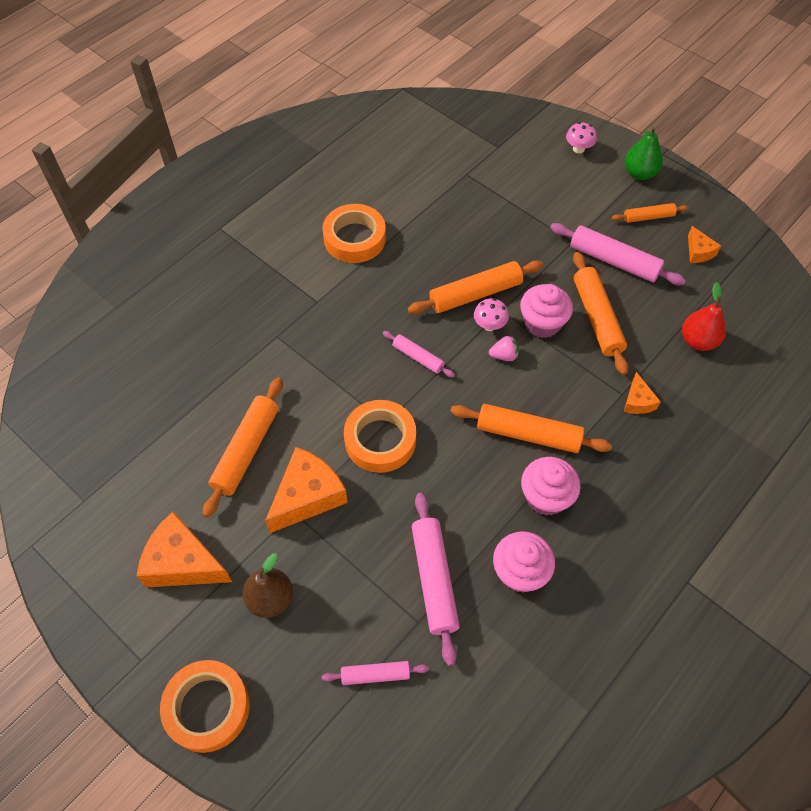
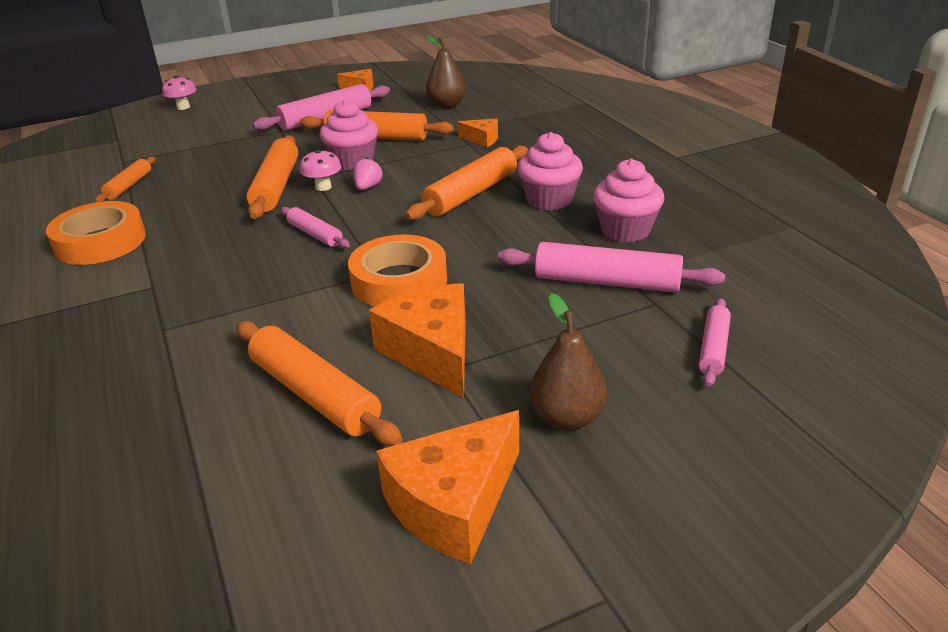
camera: 65 degrees left, 25 degrees down
orange tape [160,660,250,753] -> none
pink rolling pin [383,331,455,378] -> pink rolling pin turned 75 degrees clockwise [281,207,350,248]
orange rolling pin [612,203,689,223] -> orange rolling pin moved to [95,157,156,202]
green pear [625,126,663,180] -> none
red pear [682,282,726,351] -> brown pear [425,35,466,109]

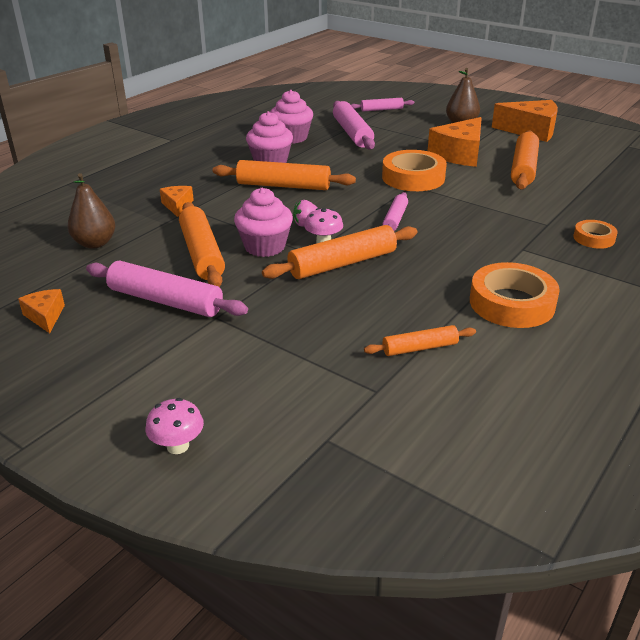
camera: 120 degrees left, 0 degrees up
none -> orange tape [573,220,618,249]

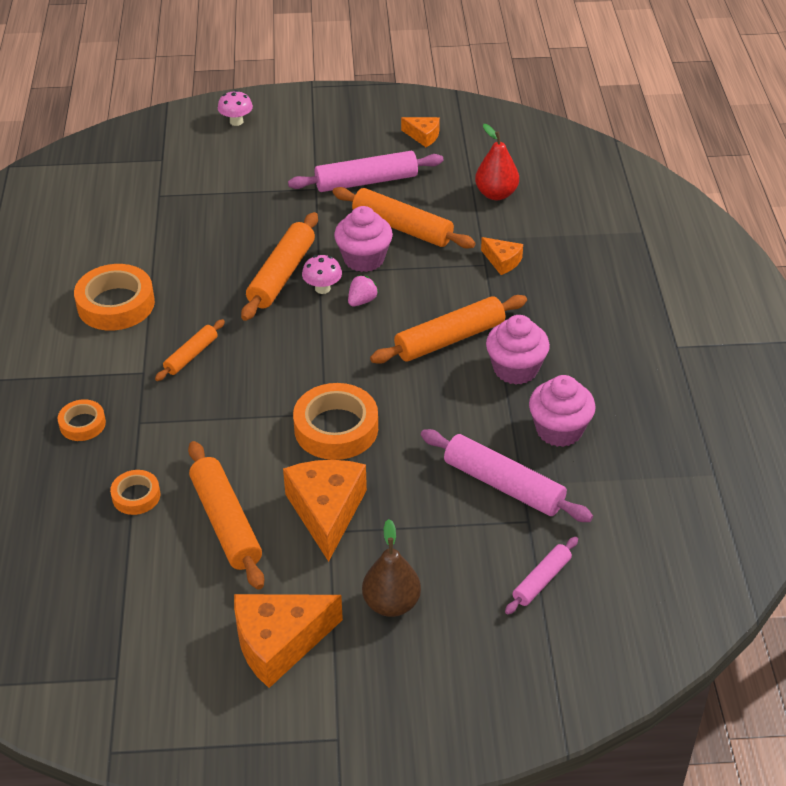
camera: 140 degrees right, 10 degrees up
brown pear [67,173,116,249] -> red pear [475,124,519,200]
orange rolling pin [364,325,476,356] -> orange rolling pin moved to [155,319,225,381]
pink rolling pin [383,192,408,231] -> none
none -> orange tape [110,470,161,515]

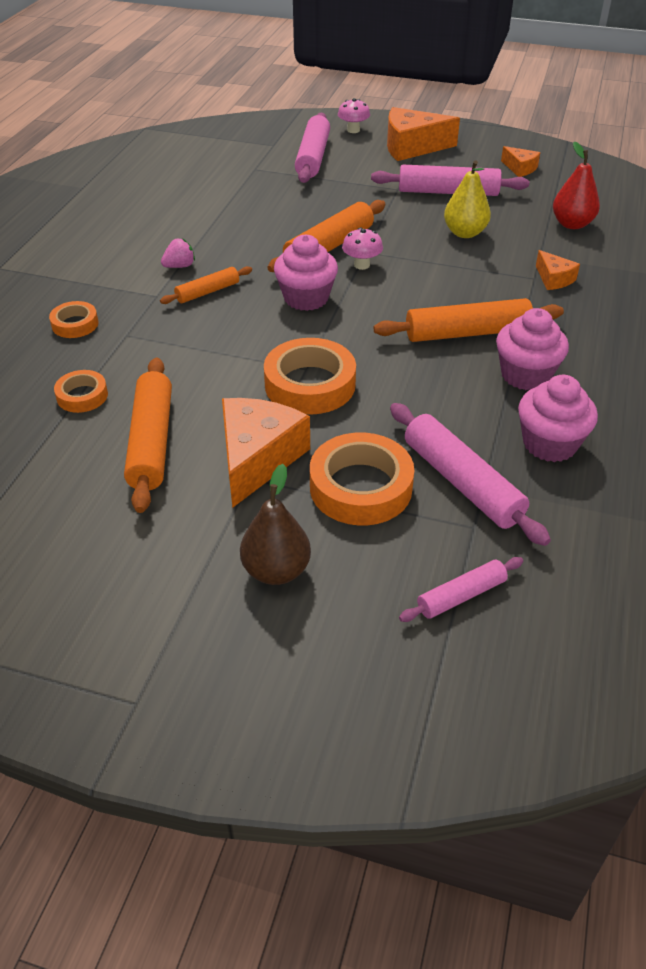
camera: 20 degrees right, 0 degrees up
orange tape [74,264,155,331] -> orange tape moved to [310,433,414,525]
orange cheese [234,594,343,688] -> orange cheese moved to [387,107,460,161]
orange rolling pin [333,187,476,249] -> yellow pear [444,160,491,238]
pink cupcake [334,206,393,272] -> pink cupcake moved to [274,235,338,311]
pink strawberry [348,275,379,307] -> pink strawberry moved to [161,238,195,268]
none -> pink rolling pin [295,113,330,183]

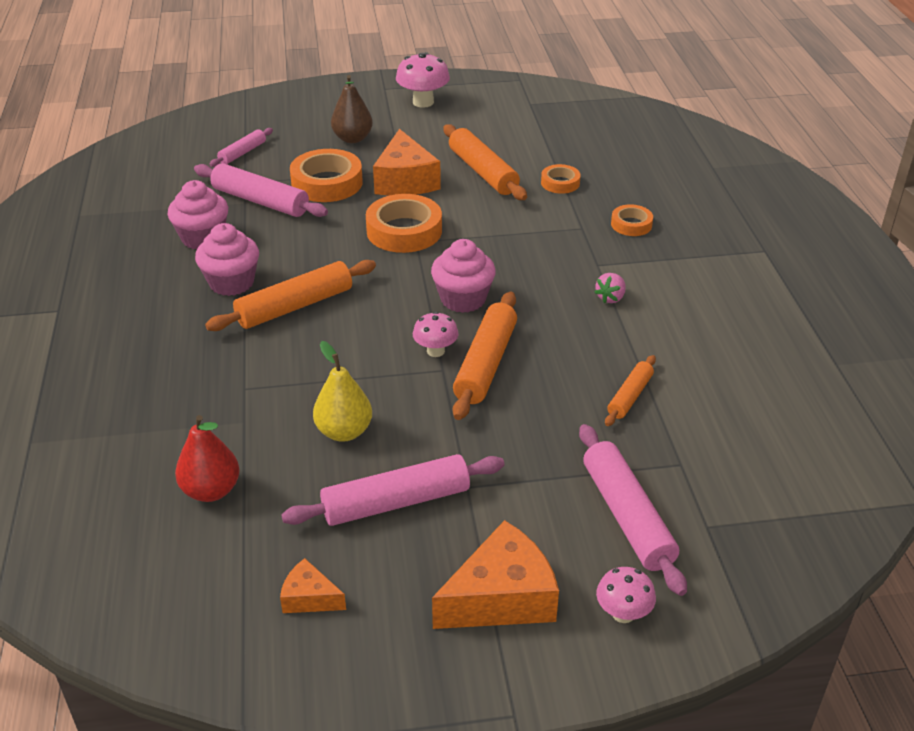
camera: 155 degrees right, 5 degrees down
orange rolling pin [160,266,252,304] -> orange rolling pin moved to [605,355,656,426]
orange cheese [536,250,580,290] -> none
none -> pink mushroom [396,52,450,108]

